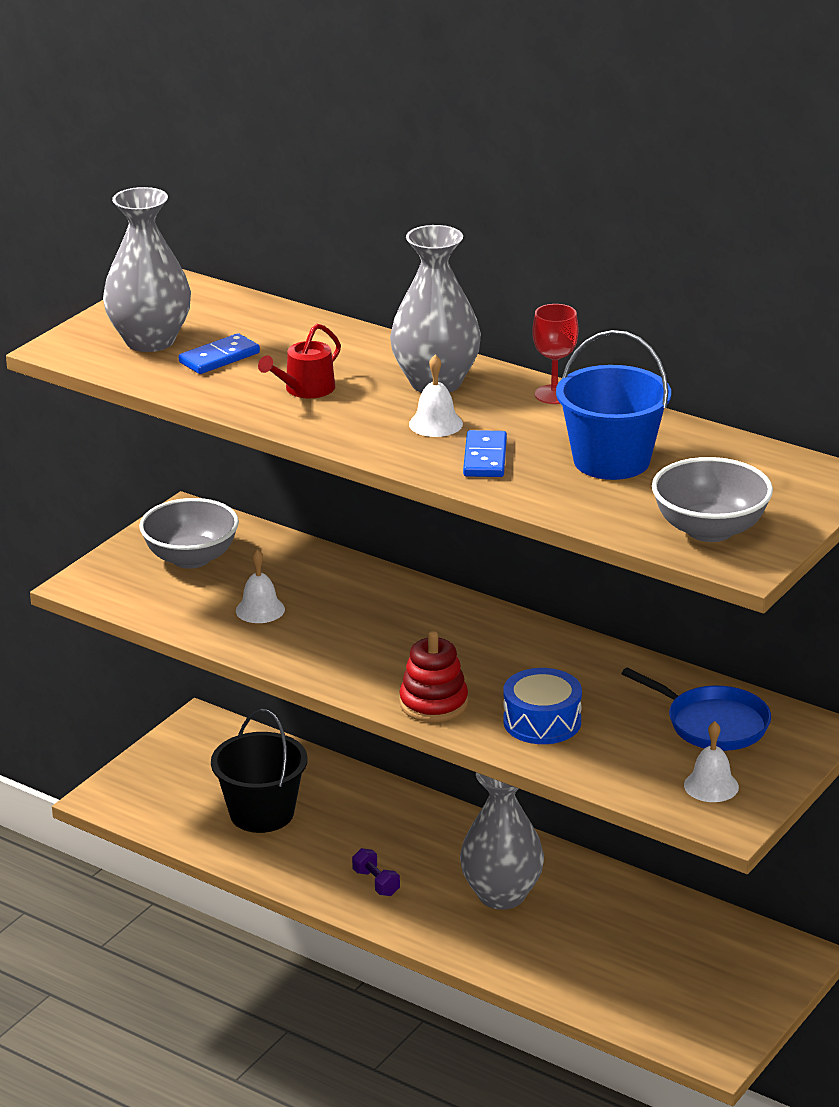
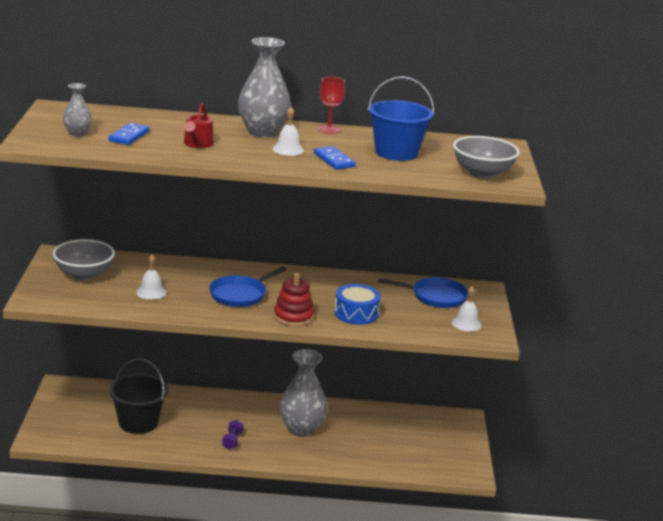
camera: 35 degrees left, 5 degrees down
grey vase [103,187,191,352] -> grey vase [63,83,92,137], size x0.52
purple dumbbell [352,848,400,896] -> purple dumbbell turned 75 degrees clockwise [222,420,243,449]
none -> blue pan [209,267,287,307]

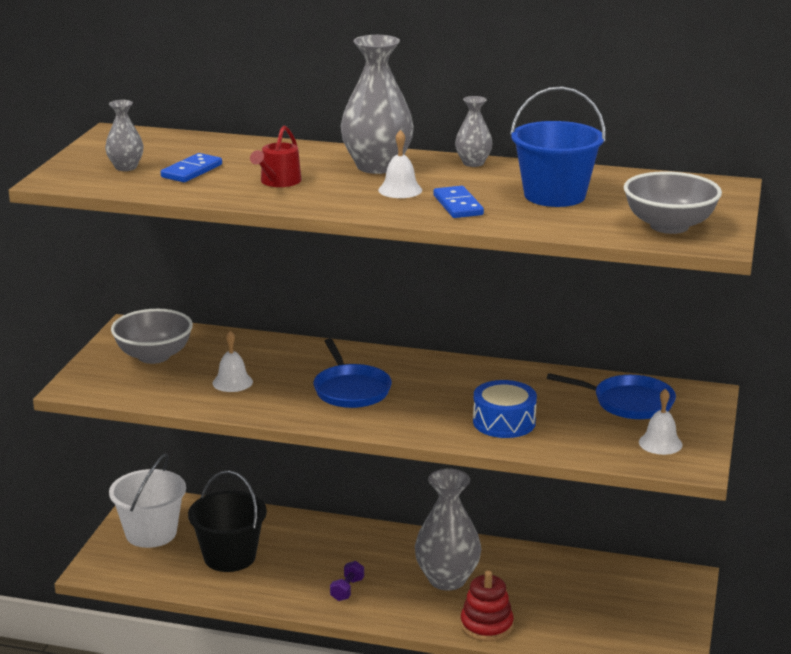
camera: 15 degrees right, 0 degrees up
blue pan [209,267,287,307] -> blue pan turned 75 degrees counterclockwise [313,339,392,408]
red stacking toy [274,273,314,327] -> red stacking toy moved to [460,570,514,642]
red goblet [318,77,346,134] -> grey vase [455,96,493,167]
none -> white bucket [109,453,186,548]

